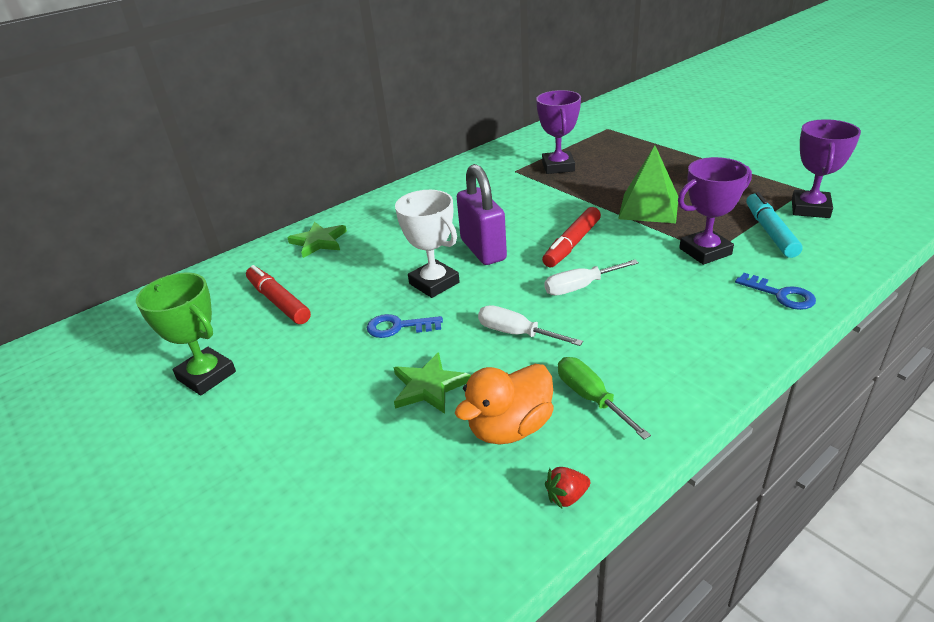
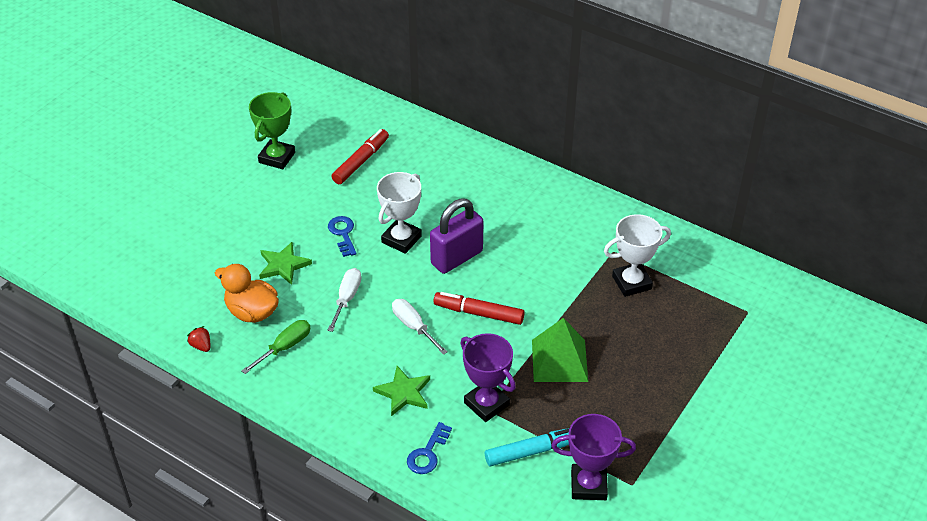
camera: 70 degrees right, 10 degrees up
green star [287,222,347,258] -> green star moved to [373,366,430,416]
purple trophy [536,90,581,174] -> white trophy [604,214,671,297]

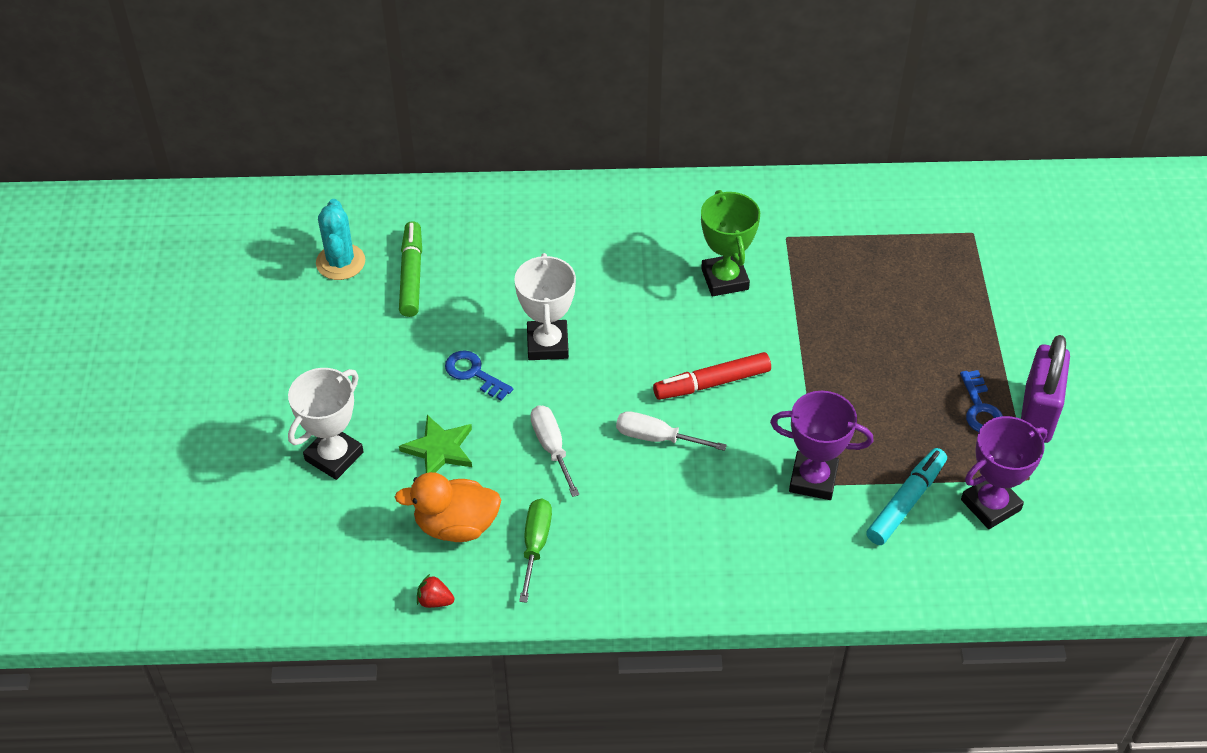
camera: 35 degrees left, 5 degrees up
green trophy [249,92,295,169] -> green trophy moved to [701,190,760,296]
red marker [331,129,389,184] -> green marker [399,221,422,317]
green star [373,366,430,416] -> none
blue key [407,422,452,474] -> blue key moved to [960,370,1003,432]
purple padlock [430,199,483,274] -> purple padlock moved to [1021,335,1070,443]
green pyramid [532,318,588,382] -> none
white trophy [604,214,671,297] -> white trophy moved to [288,368,364,480]
none -> turquoise cactus [316,199,365,280]

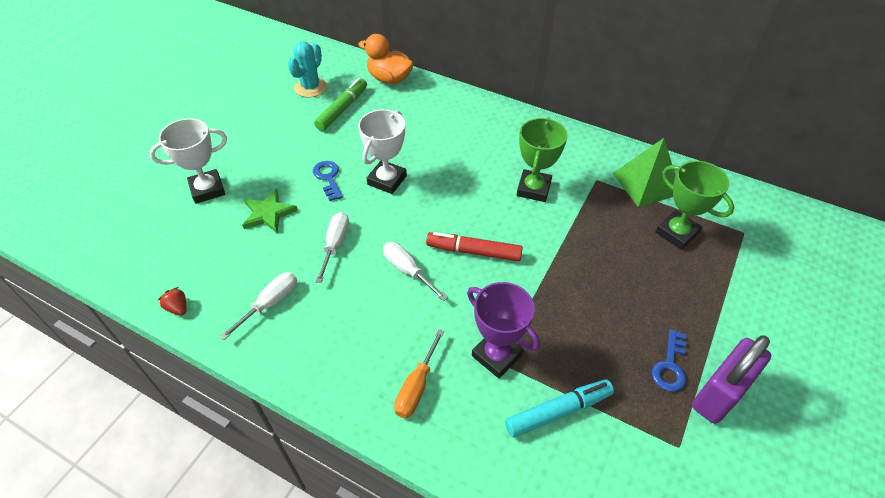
camera: 30 degrees right, 0 degrees up
orange duck [395,472,501,542] -> orange duck moved to [358,34,414,84]
green screwdriver [519,499,552,603] -> white screwdriver [220,272,297,340]
purple trophy [961,416,1047,529] -> none
none -> orange screwdriver [394,329,444,418]
none -> green pyramid [612,138,676,207]
none -> green trophy [655,161,735,250]

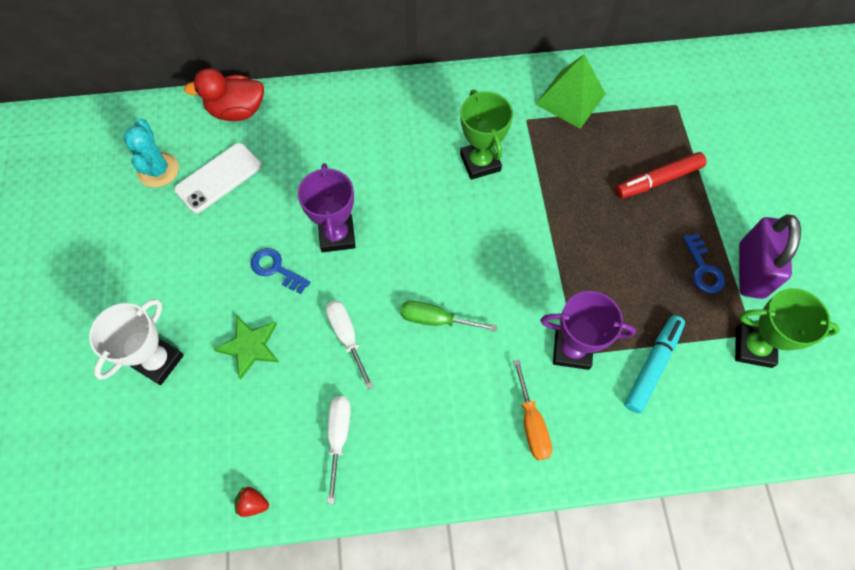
camera: 35 degrees left, 15 degrees up
green marker [314,78,367,131] -> white phone [174,143,262,213]
orange duck [358,34,414,84] -> red duck [184,68,264,121]
white trophy [358,109,407,194] -> purple trophy [298,163,356,252]
white screwdriver [383,242,448,301] -> green screwdriver [401,301,497,332]
red marker [426,232,523,262] -> red marker moved to [615,152,707,199]
green trophy [655,161,735,250] -> green trophy moved to [735,288,840,368]

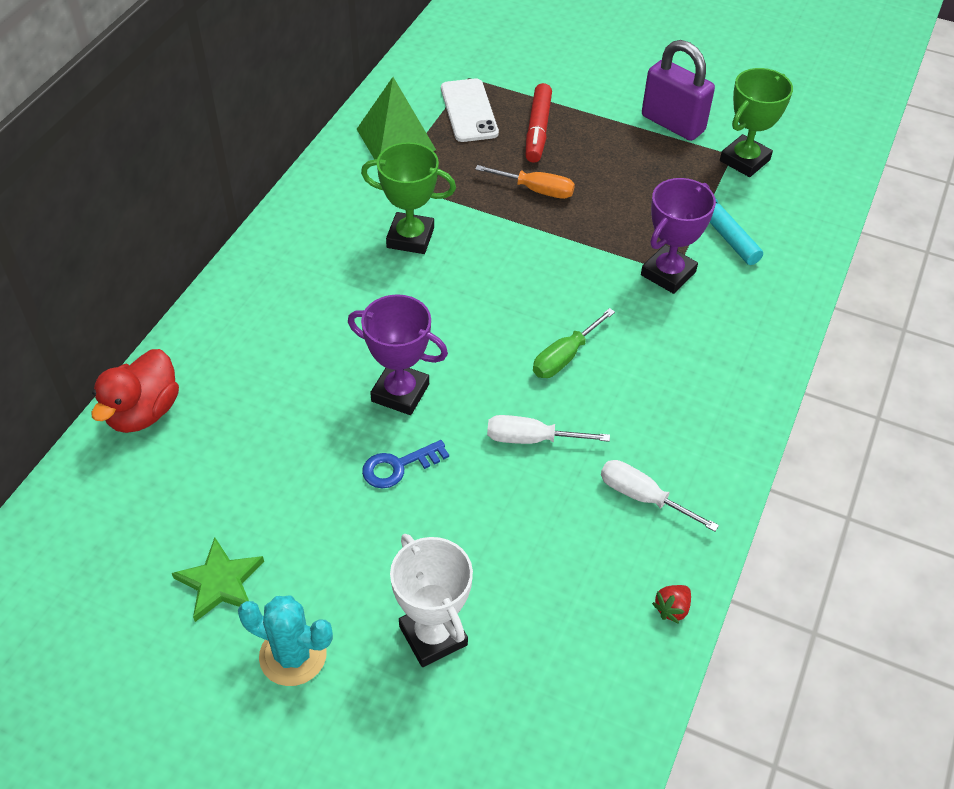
camera: 60 degrees left, 15 degrees down
turquoise cactus [123,118,179,188] -> turquoise cactus moved to [238,596,333,686]
white phone [174,143,262,213] -> white phone moved to [441,78,499,142]
green star [214,316,279,380] -> green star moved to [172,537,264,622]
orange screwdriver [513,359,552,460] -> orange screwdriver moved to [475,165,575,199]
blue key [683,234,725,294] -> none

